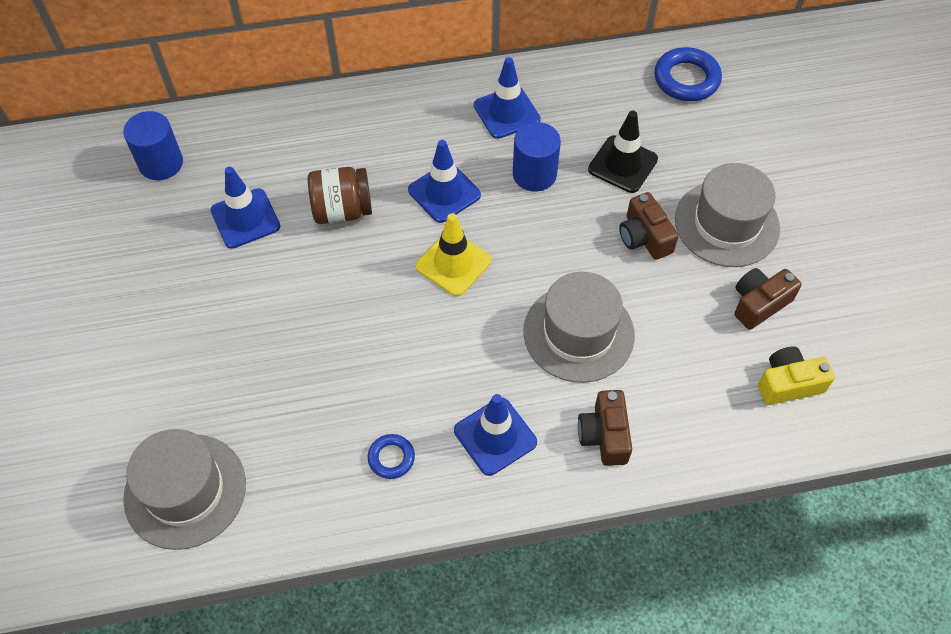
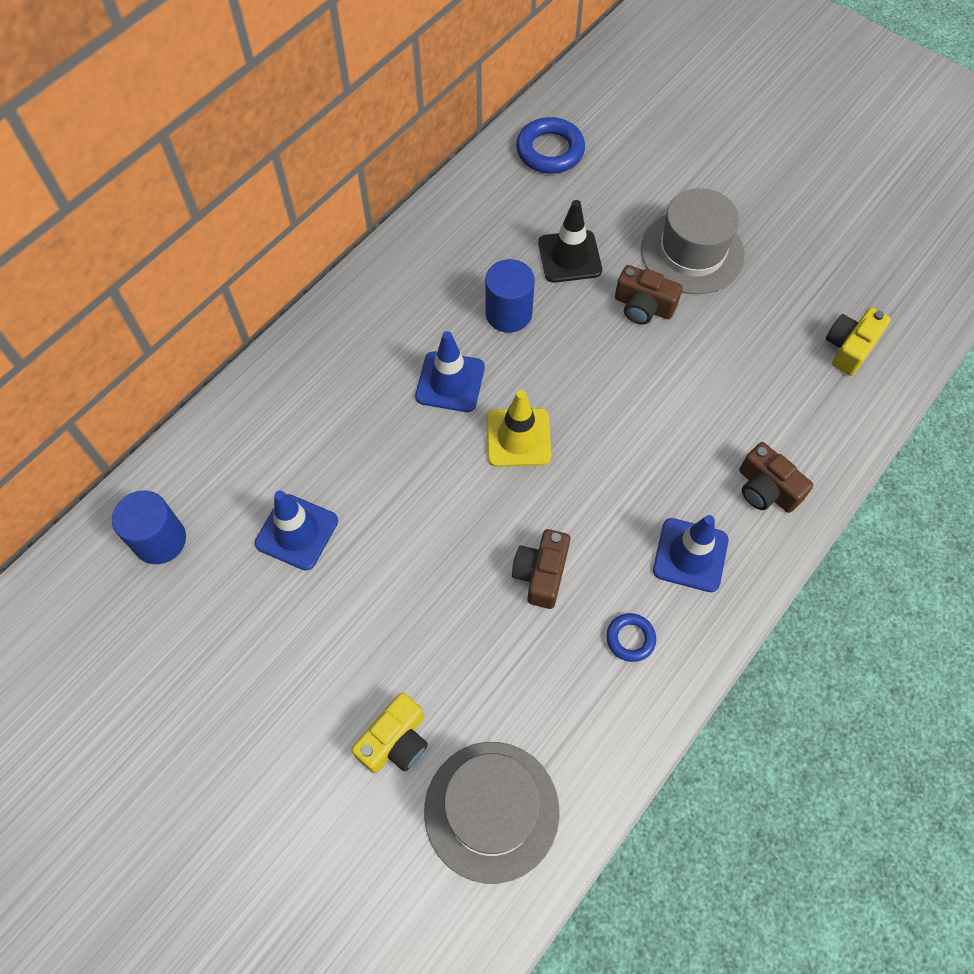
camera: 40 degrees left, 5 degrees up
brown jar [308,167,372,224] -> none
blue traffic cone [474,57,541,139] -> none
grey hat [523,272,635,383] -> none
brown camera [734,268,802,330] -> brown camera moved to [512,529,570,609]
none -> yellow camera [351,693,428,773]

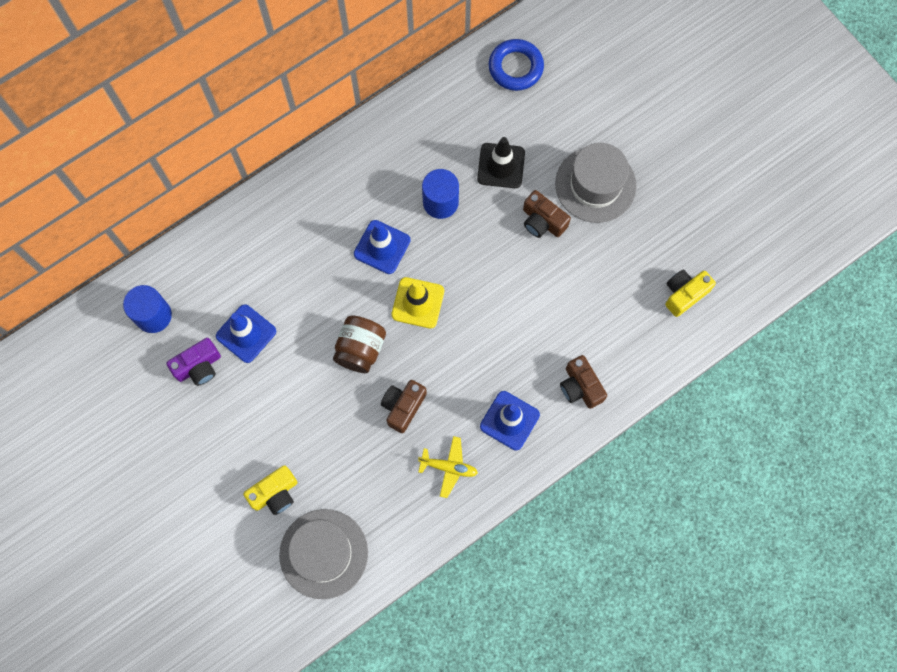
camera: 15 degrees right, 10 degrees up
blue ring [606,613,656,662] -> yellow plane [418,436,478,498]
none -> purple camera [166,338,221,386]
none -> brown jar [333,315,386,373]

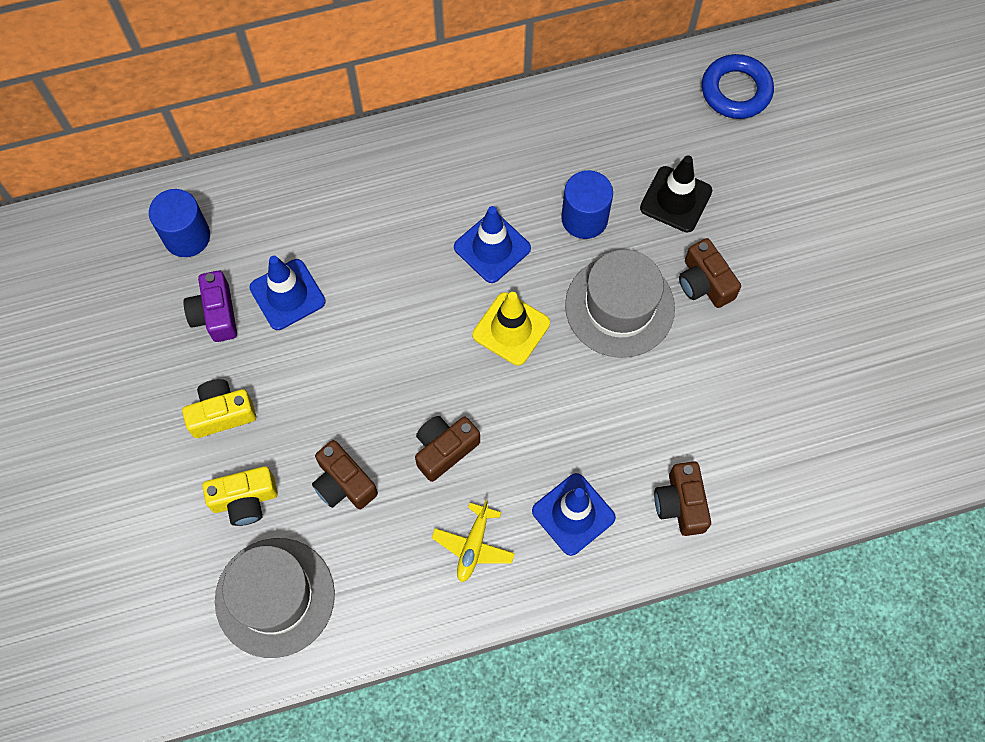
camera: 20 degrees right, 5 degrees down
purple camera [166,338,221,386] -> purple camera turned 90 degrees clockwise [183,271,237,342]
brown jar [333,315,386,373] -> none
yellow plane [418,436,478,498] -> yellow plane turned 75 degrees clockwise [432,500,515,582]
grey hat [555,143,637,223] -> grey hat moved to [565,250,675,358]
yellow camera [665,269,716,317] -> yellow camera moved to [182,379,256,438]
none -> brown camera [312,440,378,509]

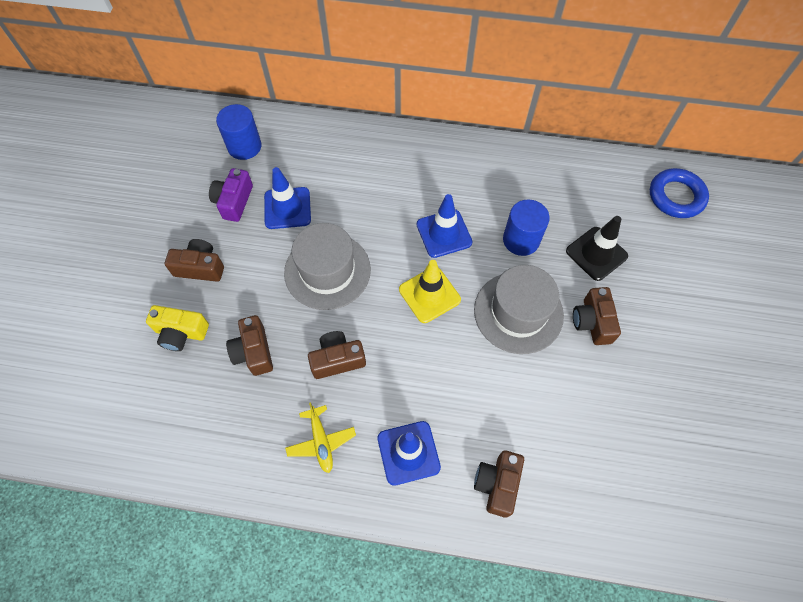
camera: 25 degrees right, 5 degrees down
yellow camera [182,379,256,438] -> brown camera [165,239,224,282]
grey hat [215,538,335,658] -> grey hat moved to [284,223,371,310]
yellow plane [432,500,515,582] -> yellow plane turned 60 degrees counterclockwise [285,402,356,473]

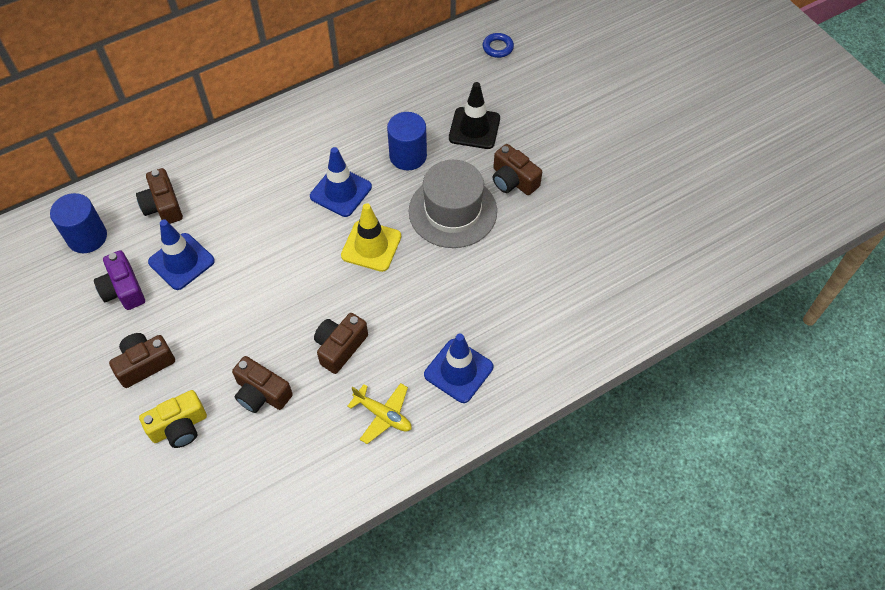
camera: 40 degrees left, 5 degrees down
grey hat [284,223,371,310] -> none
brown camera [474,450,524,518] -> brown camera moved to [136,168,183,224]
blue ring [650,168,709,218] -> blue ring [483,33,514,58], size x0.56

